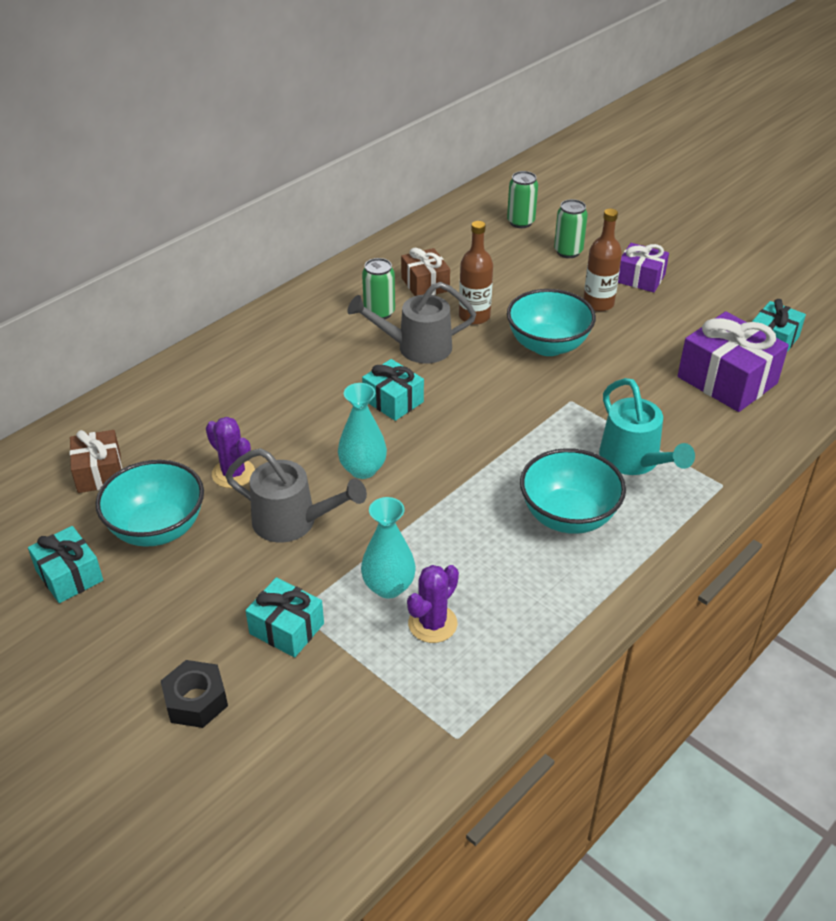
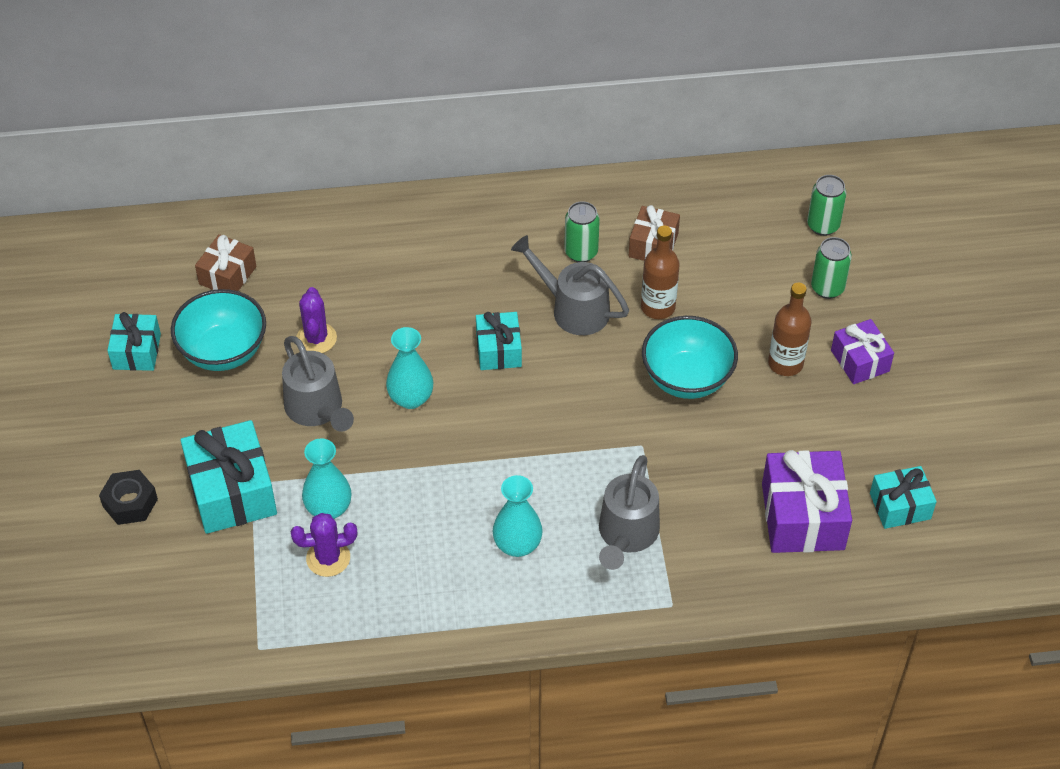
camera: 40 degrees right, 10 degrees up
turquoise gift [245,577,324,657] -> turquoise gift [180,420,277,534], size x1.66
turquoise bowl [520,448,626,534] -> turquoise vase [492,475,543,557]
turquoise watering can [599,378,695,475] -> grey watering can [599,455,660,570]

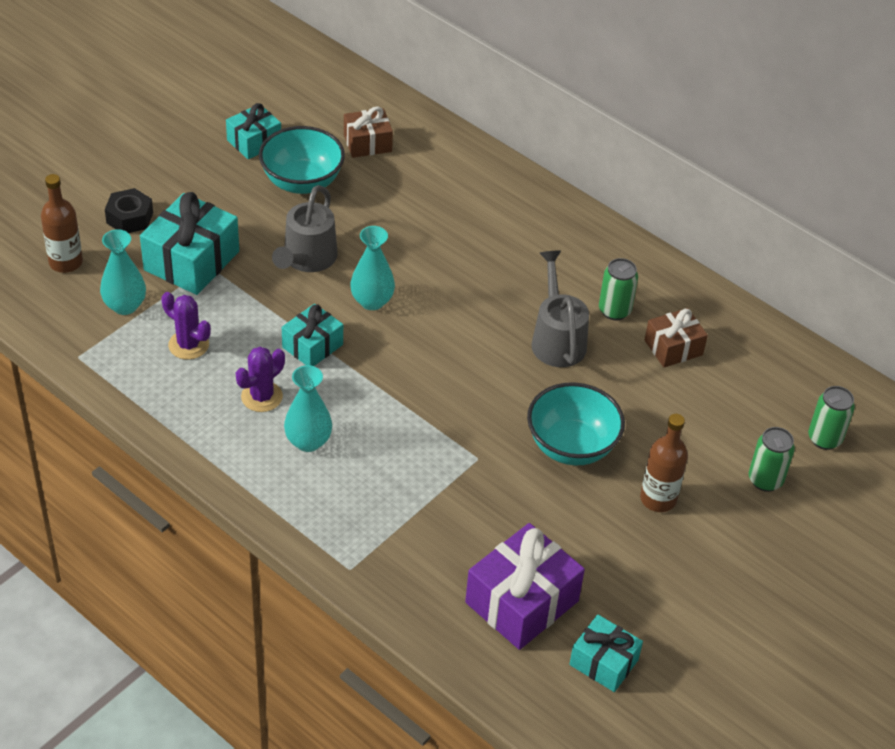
camera: 45 degrees right, 5 degrees down
purple cactus [296,287,337,353] -> purple cactus moved to [236,347,285,412]
turquoise vase [302,438,351,519] -> turquoise vase moved to [100,229,146,315]
turquoise gift [476,312,522,370] -> turquoise gift moved to [282,304,343,366]
grey watering can [599,455,660,570] -> none
brown bottle [641,226,680,319] -> brown bottle moved to [41,174,83,273]
purple gift [831,319,894,384] -> none

